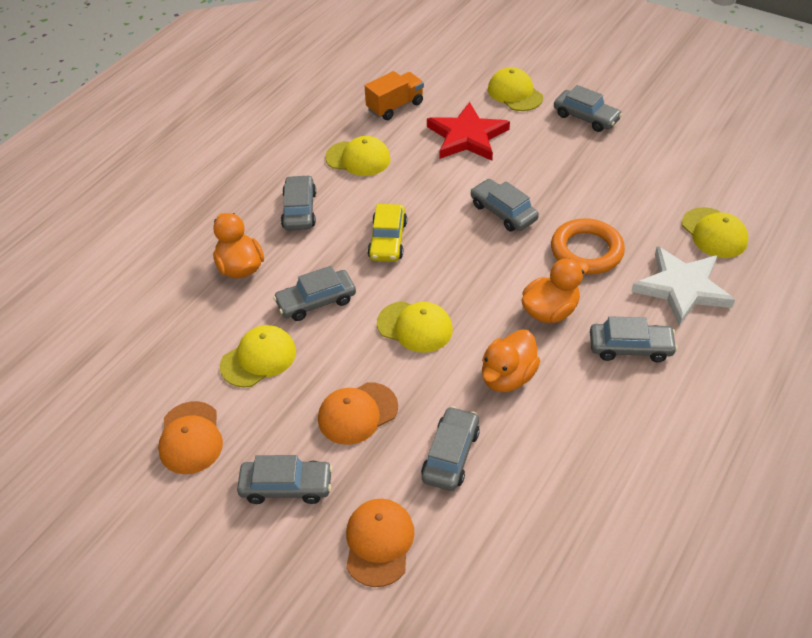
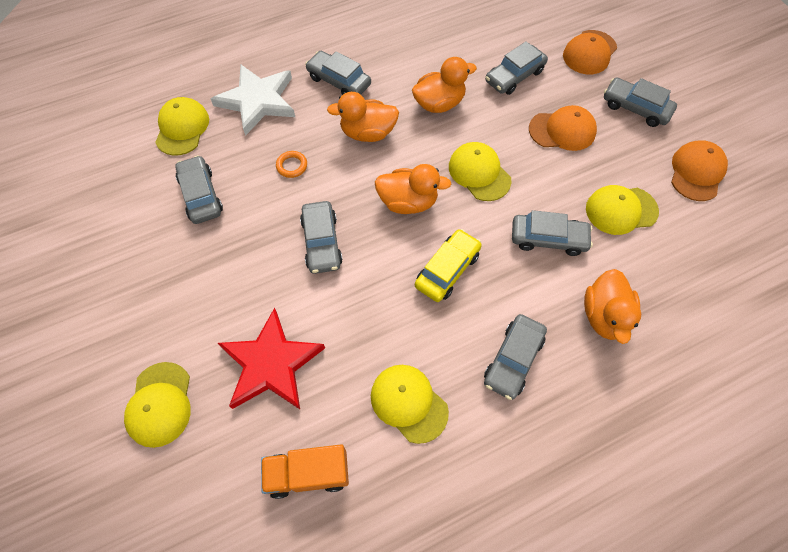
camera: 150 degrees left, 15 degrees up
orange ring [551,218,625,274] -> orange ring [276,151,307,178], size x0.46
grey car [554,85,622,132] -> grey car moved to [175,155,223,224]
none -> orange duck [375,164,451,214]

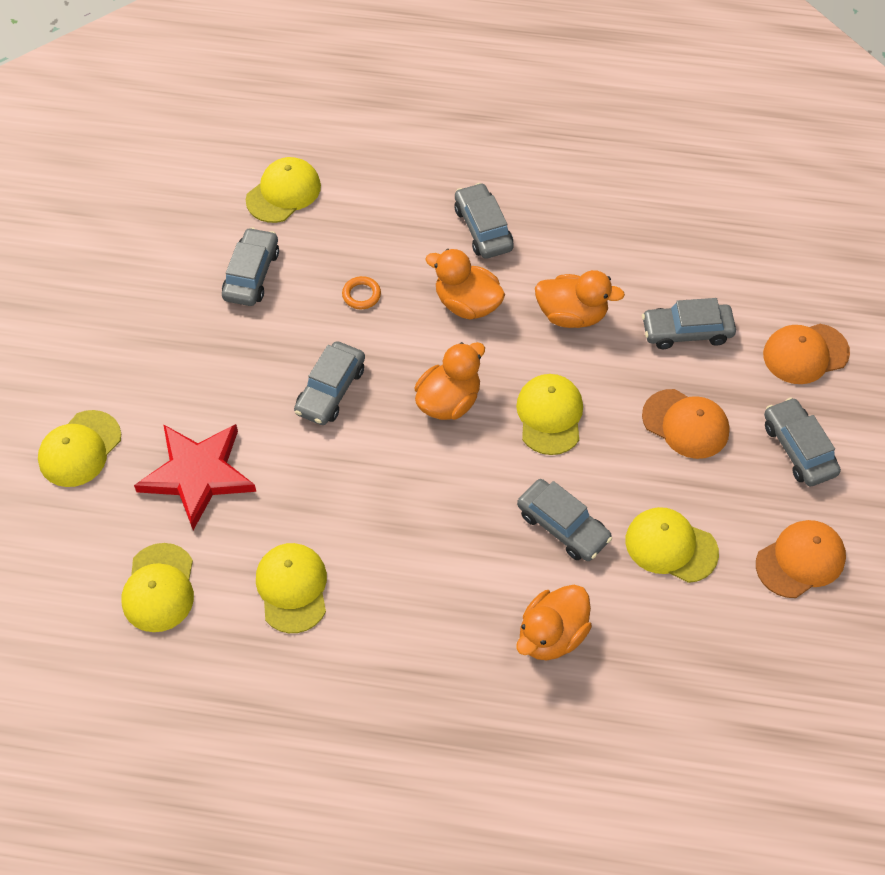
camera: 35 degrees right, 5 degrees down
white star [211,65,295,136] -> none
orange truck [261,444,349,499] -> yellow cap [122,543,194,632]
orange duck [375,164,451,214] -> orange duck turned 90 degrees counterclockwise [415,342,485,420]
yellow car [415,229,482,302] -> none
grey car [484,314,547,400] -> none

